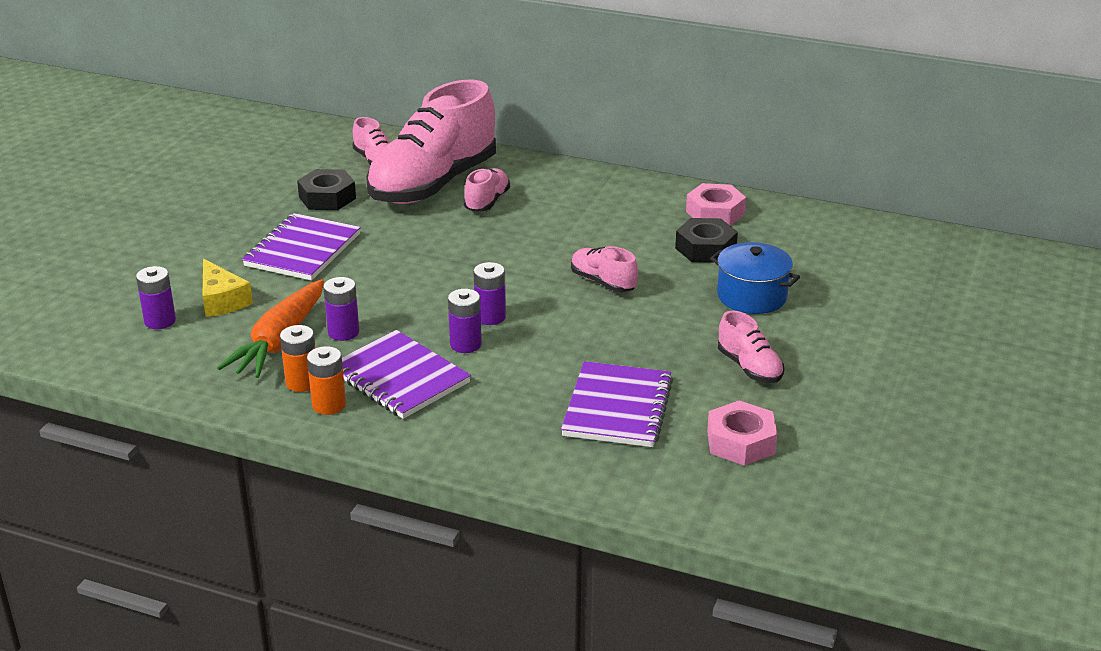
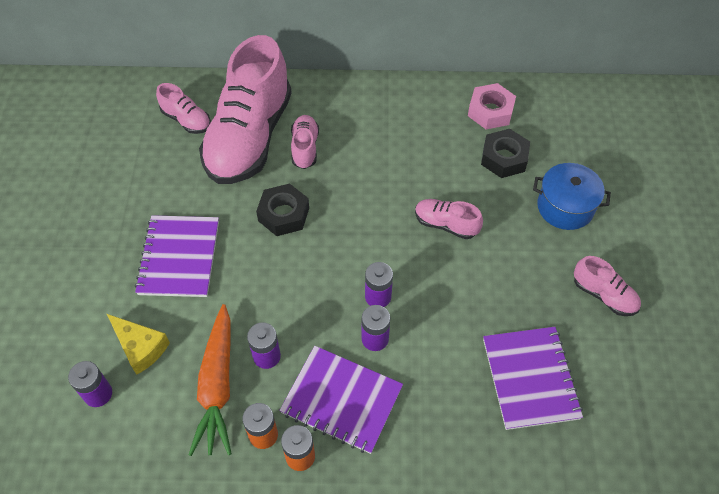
camera: 20 degrees left, 25 degrees up
black nut [297,169,356,210] -> black nut moved to [256,183,309,236]
pink nut [707,400,777,466] -> none

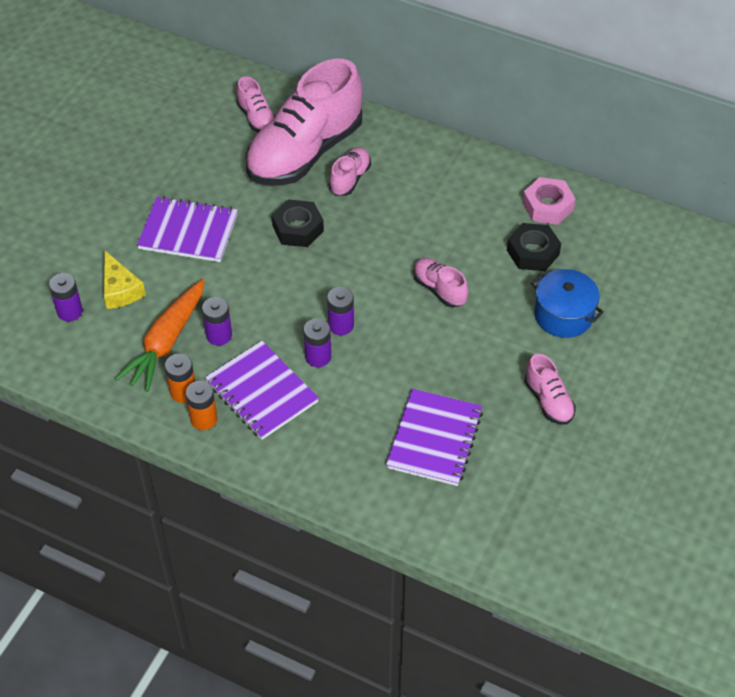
camera: 25 degrees right, 5 degrees down
purple notebook [135,215,219,297] -> purple notebook turned 75 degrees clockwise [137,196,238,262]

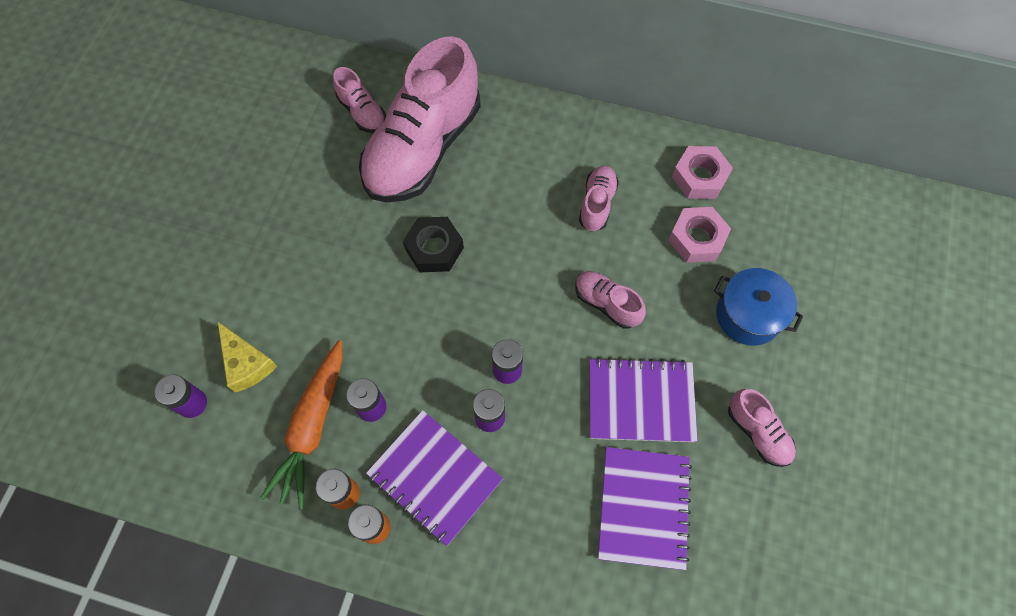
camera: 10 degrees left, 15 degrees up
purple notebook [137,196,238,262] -> purple notebook moved to [590,357,698,442]
pink shoe [329,147,371,196] -> pink shoe moved to [579,166,619,231]
black nut [507,223,561,271] -> pink nut [668,207,731,263]

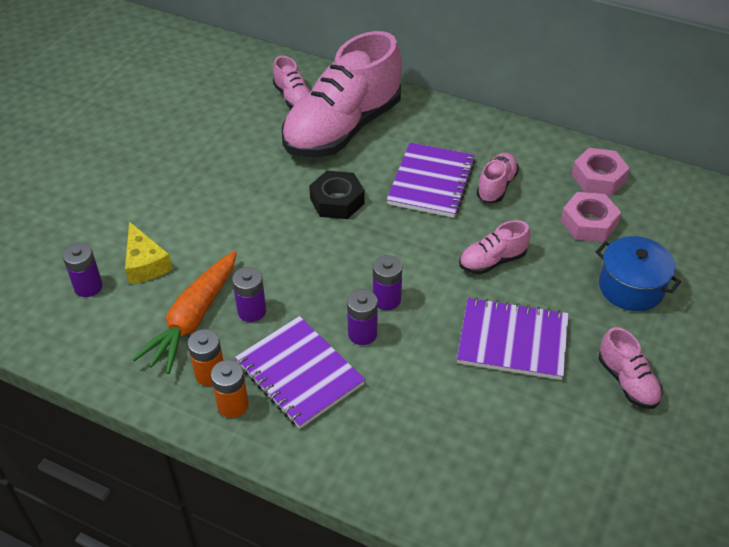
camera: 10 degrees right, 20 degrees down
pink shoe [575,271,646,329] -> pink shoe turned 75 degrees counterclockwise [459,220,531,274]
purple notebook [598,447,692,570] -> purple notebook moved to [387,143,476,218]

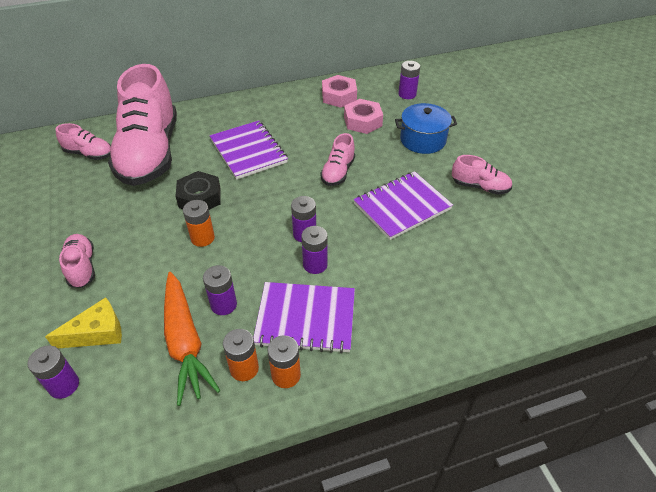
camera: 45 degrees left, 0 degrees up
yellow cheese [125,222,173,284] -> yellow cheese turned 45 degrees counterclockwise [45,297,122,348]
pink shoe [476,152,519,203] -> pink shoe moved to [59,234,95,288]
none -> orange battery [183,200,215,247]
none -> purple battery [398,61,420,99]

